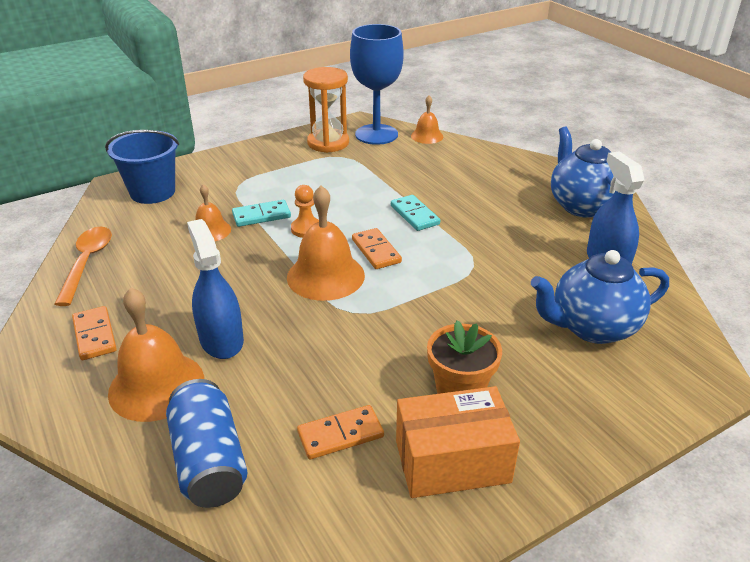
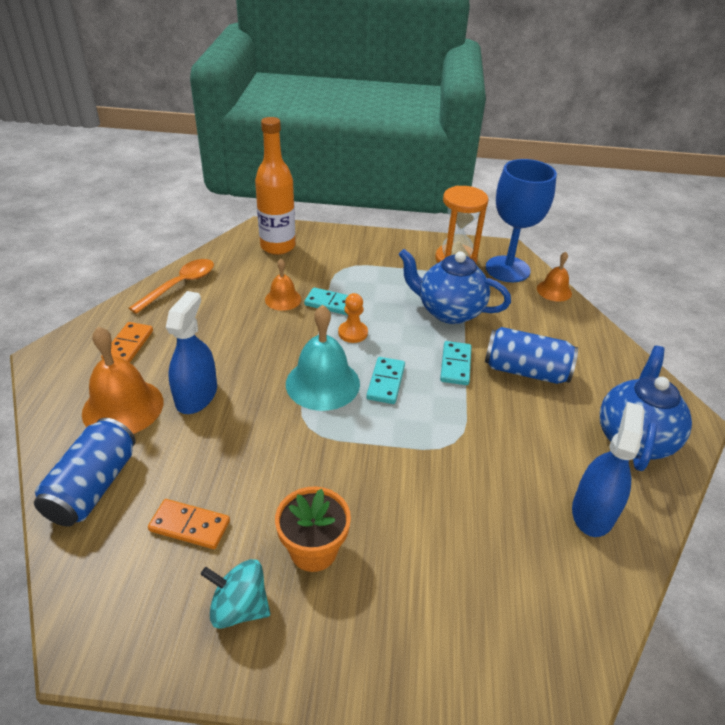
camera: 35 degrees right, 5 degrees up
blue bucket [105,130,179,204] -> orange bottle [255,117,295,255]
orange bell [287,185,365,301] -> turquoise bell [286,305,360,411]
orange domino [352,228,402,269] -> turquoise domino [366,357,405,404]
orange box [396,386,520,498] -> turquoise spinning top [201,559,270,629]
blue teapot [531,250,669,344] -> blue teapot moved to [398,249,511,324]
none -> blue can [485,327,578,384]

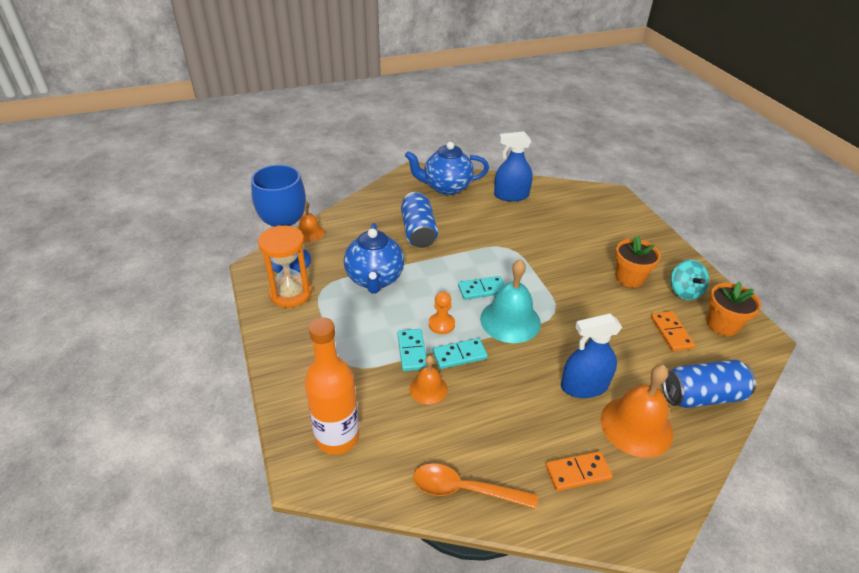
camera: 115 degrees left, 0 degrees up
turquoise domino [440,341,472,385] -> turquoise domino moved to [433,338,488,369]
none -> orange flower pot [707,281,761,336]

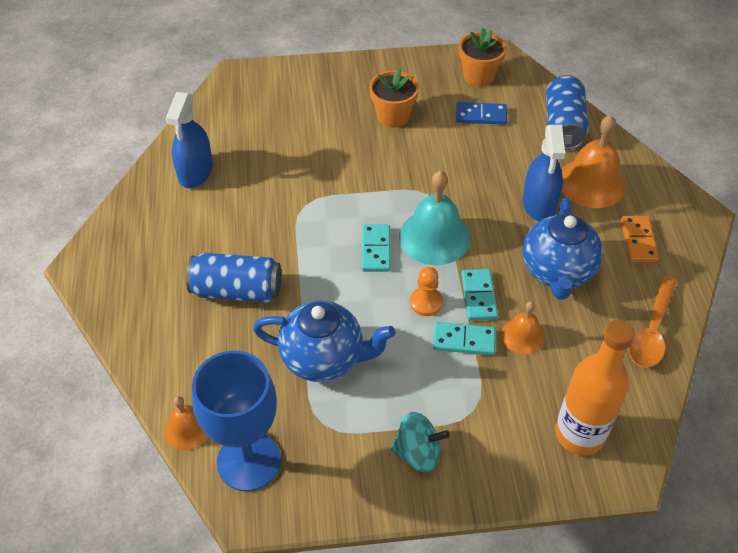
camera: 75 degrees left, 10 degrees up
orange hourglass [258,225,312,308] -> none
blue teapot [405,142,489,195] -> blue teapot moved to [523,197,603,300]
orange domino [651,311,695,351] -> blue domino [456,102,507,125]
turquoise spinning top [670,260,709,300] -> turquoise spinning top moved to [390,412,450,473]

